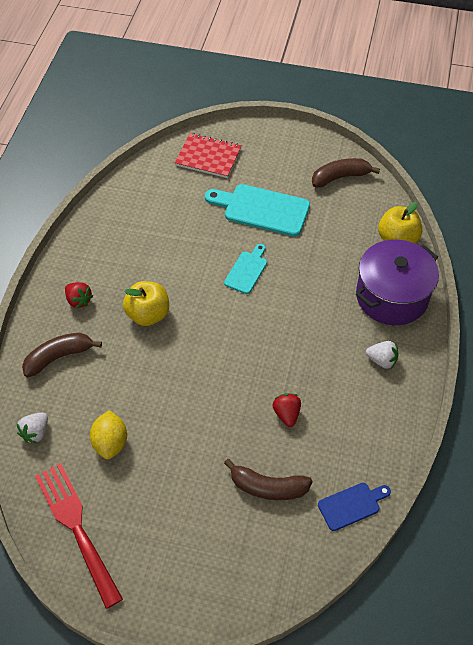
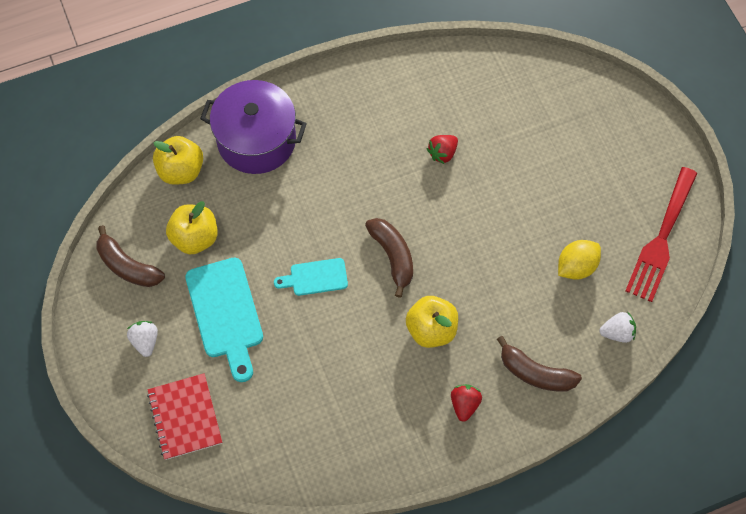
camera: 125 degrees left, 10 degrees up
brown banana [224,459,313,500] -> brown banana moved to [365,218,413,298]
blue cutting board [318,483,391,531] -> none
white strawberry [366,341,398,369] -> white strawberry moved to [127,321,158,357]
none -> yellow apple [166,201,218,254]

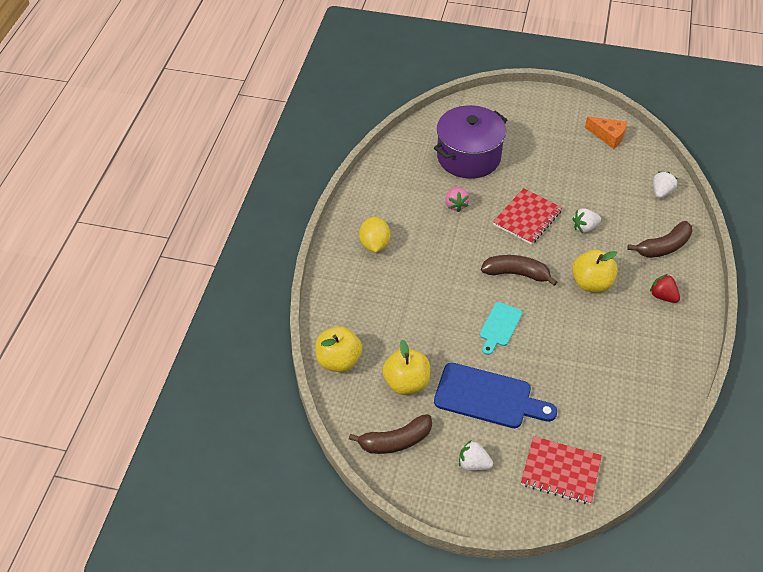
camera: 55 degrees left, 15 degrees down
turquoise cutting board [185,258,263,382] -> blue cutting board [434,363,557,428]
purple pot [200,80,307,174] -> purple pot moved to [434,105,507,179]
red strawberry [427,135,458,164] -> pink strawberry [446,187,470,212]
yellow lemon [558,240,601,280] -> yellow lemon moved to [359,217,390,252]
red fork [625,167,698,302] -> orange cheese [585,116,627,149]
none -> red notebook [493,188,562,245]
none -> white strawberry [572,208,601,233]

